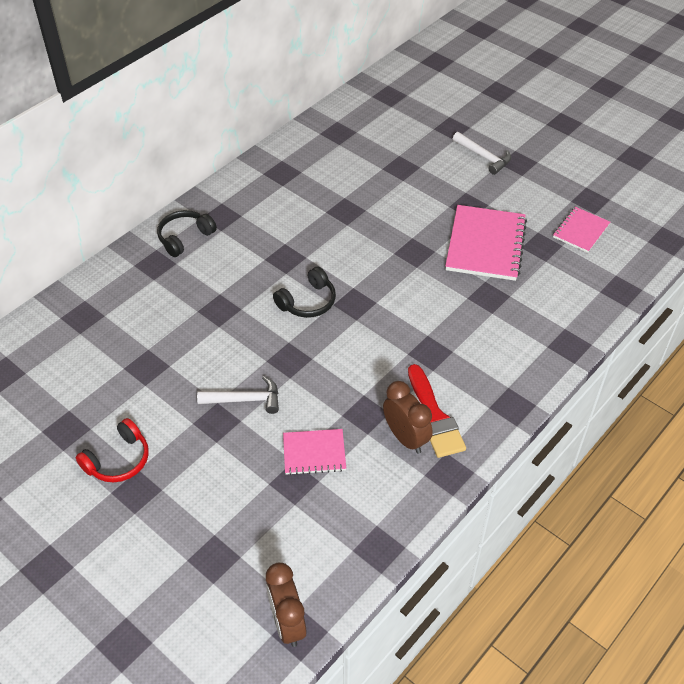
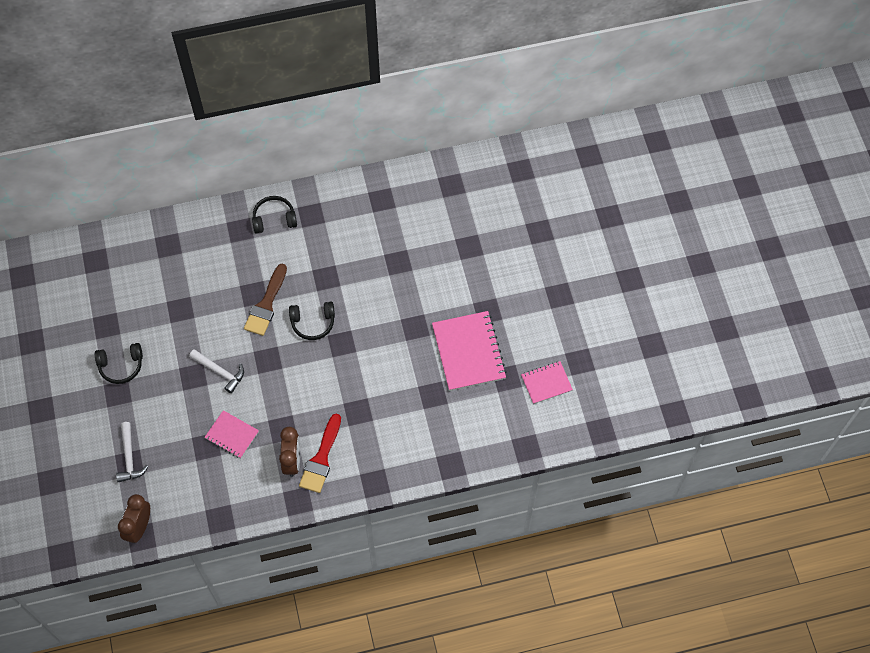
camera: 35 degrees right, 15 degrees up
red headphones [76,418,149,482] -> black headphones [95,343,143,384]
pink notebook [445,205,527,281] -> pink notebook turned 60 degrees counterclockwise [432,311,507,391]
white hammer [453,132,511,175] -> white hammer moved to [116,422,148,482]
none -> brown brush [244,264,287,336]

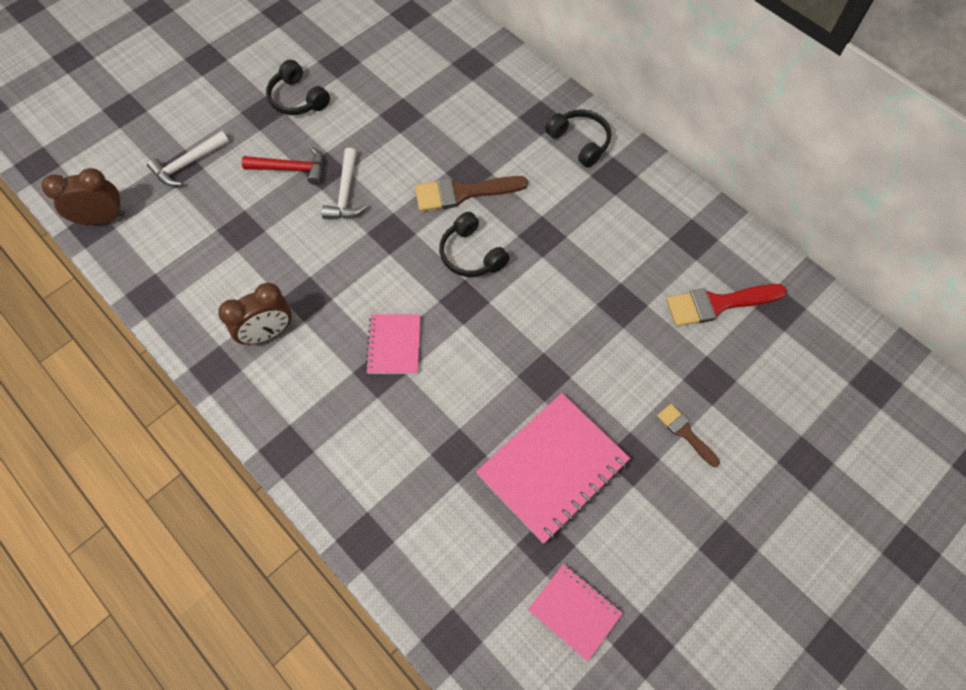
camera: 60 degrees right, 0 degrees up
pink notebook [204,410,259,459] -> pink notebook moved to [366,314,421,374]
red brush [299,414,341,493] -> red brush moved to [666,284,787,327]
none -> red hammer [242,146,323,185]
none -> brown brush [657,404,720,467]

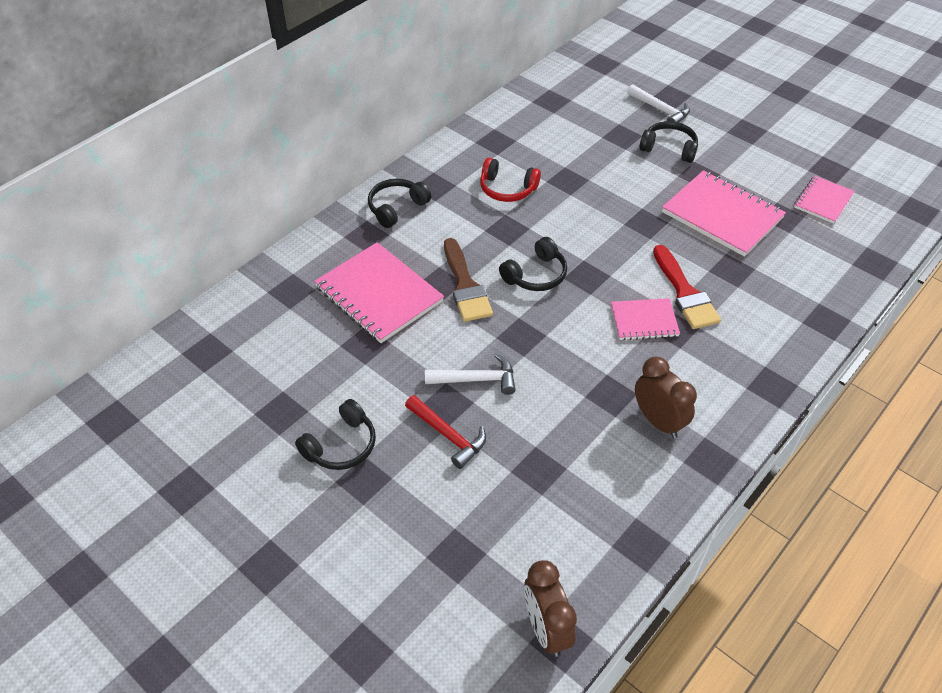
camera: 95 degrees left, 15 degrees down
white hammer [147,131,229,186] -> white hammer moved to [627,84,690,122]
red hammer [242,146,323,185] -> red hammer turned 135 degrees clockwise [405,395,486,469]
brown brush [657,404,720,467] -> black headphones [639,121,698,163]
red brush [666,284,787,327] -> red brush moved to [653,245,721,329]
none -> pink notebook [314,242,444,343]
none -> red headphones [480,158,541,202]

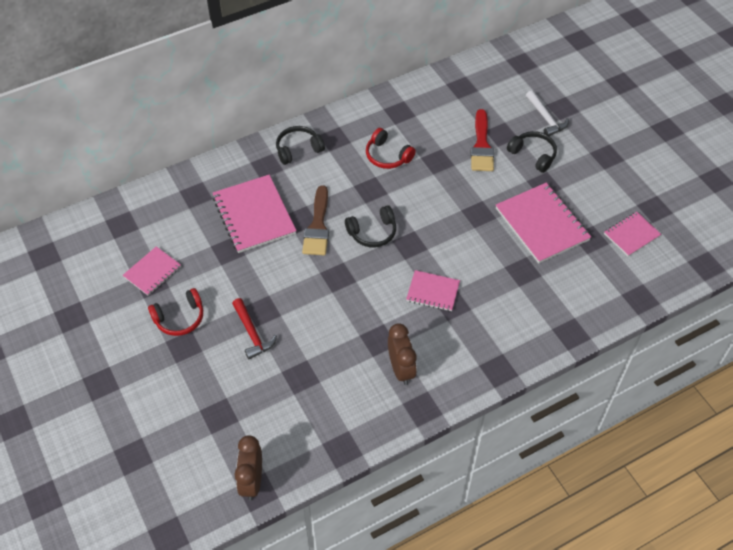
camera: 20 degrees right, 5 degrees up
black headphones [295,399,376,470] -> red headphones [148,288,203,336]
white hammer [425,353,516,395] -> none
red brush [653,245,721,329] -> red brush moved to [471,109,494,171]
none -> pink notebook [123,246,181,296]

